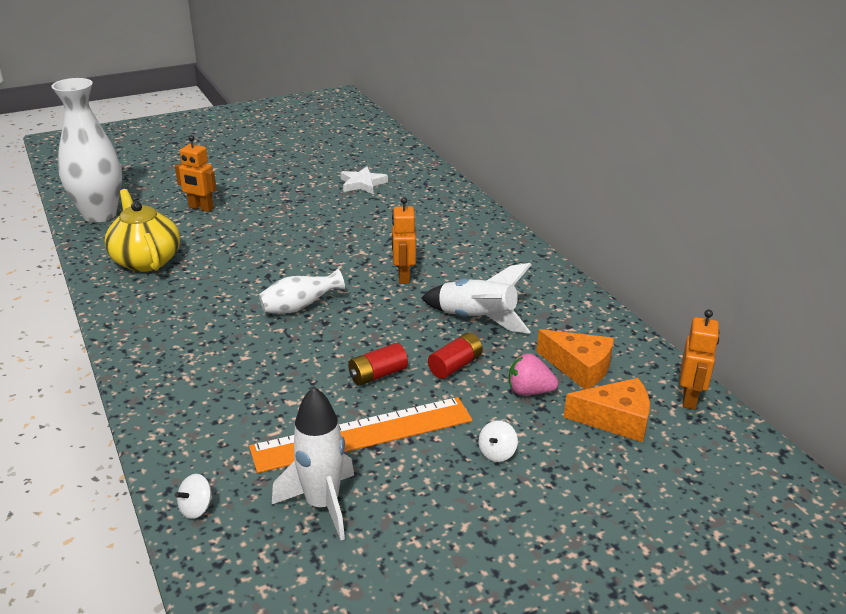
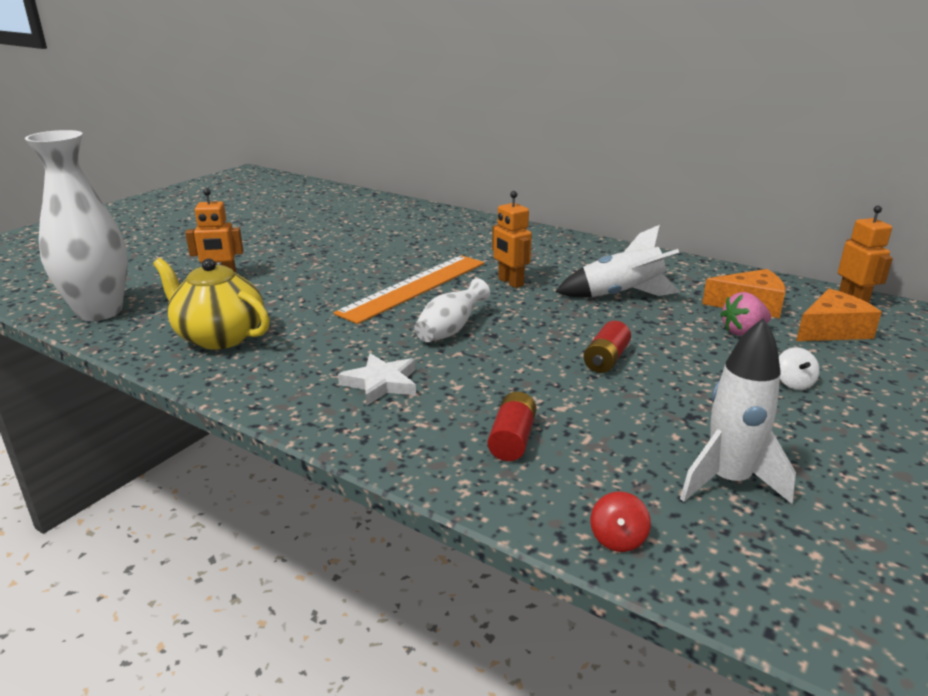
camera: 30 degrees left, 5 degrees down
white spinning top [175,474,212,519] -> red spinning top [591,492,651,552]
orange ruler [249,397,473,473] -> orange ruler moved to [333,255,484,324]
white star [340,166,388,194] -> white star moved to [338,353,416,405]
red battery [428,332,483,379] -> red battery moved to [488,392,537,461]

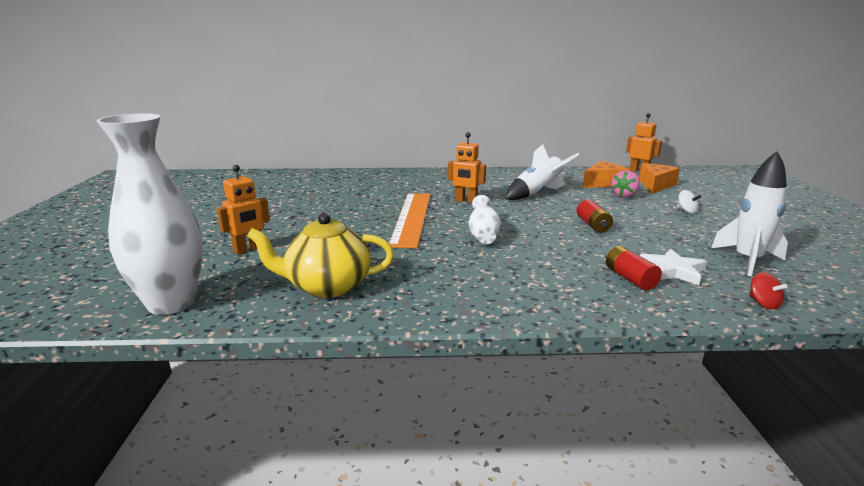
camera: 35 degrees left, 5 degrees down
white star [338,353,416,405] -> white star moved to [640,248,707,285]

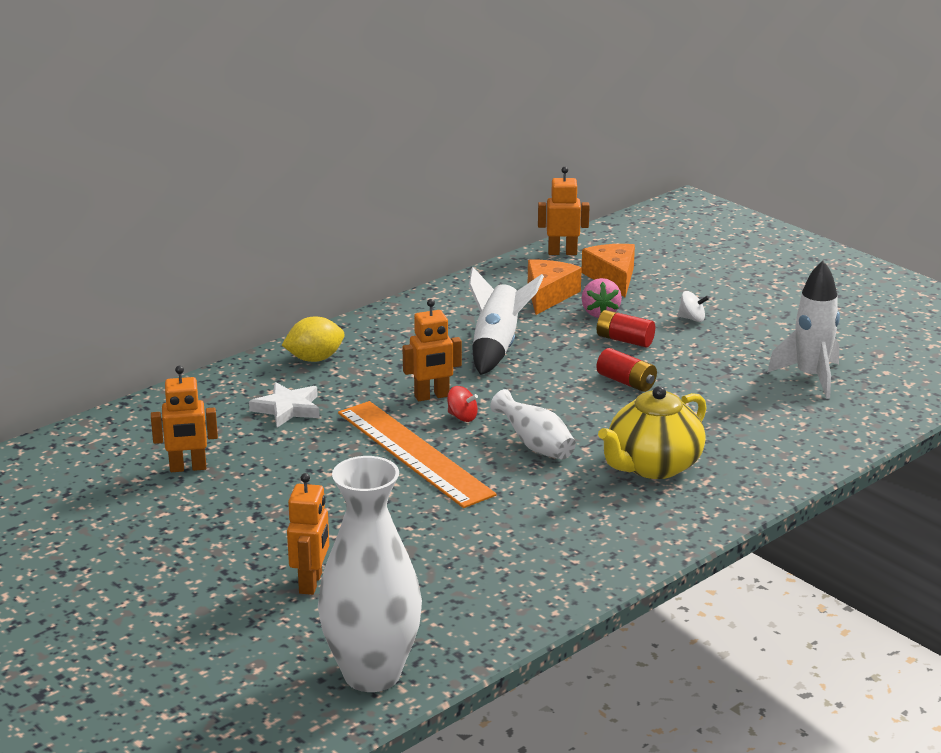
camera: 40 degrees left, 5 degrees up
yellow teapot [247,213,394,298] -> yellow teapot moved to [598,386,707,479]
red battery [606,246,662,290] -> red battery moved to [597,310,655,348]
white star [640,248,707,285] -> white star moved to [249,382,320,427]
red spinning top [749,272,787,310] -> red spinning top moved to [447,386,478,422]
none -> orange robot [151,365,218,472]
none -> yellow lemon [282,317,344,362]

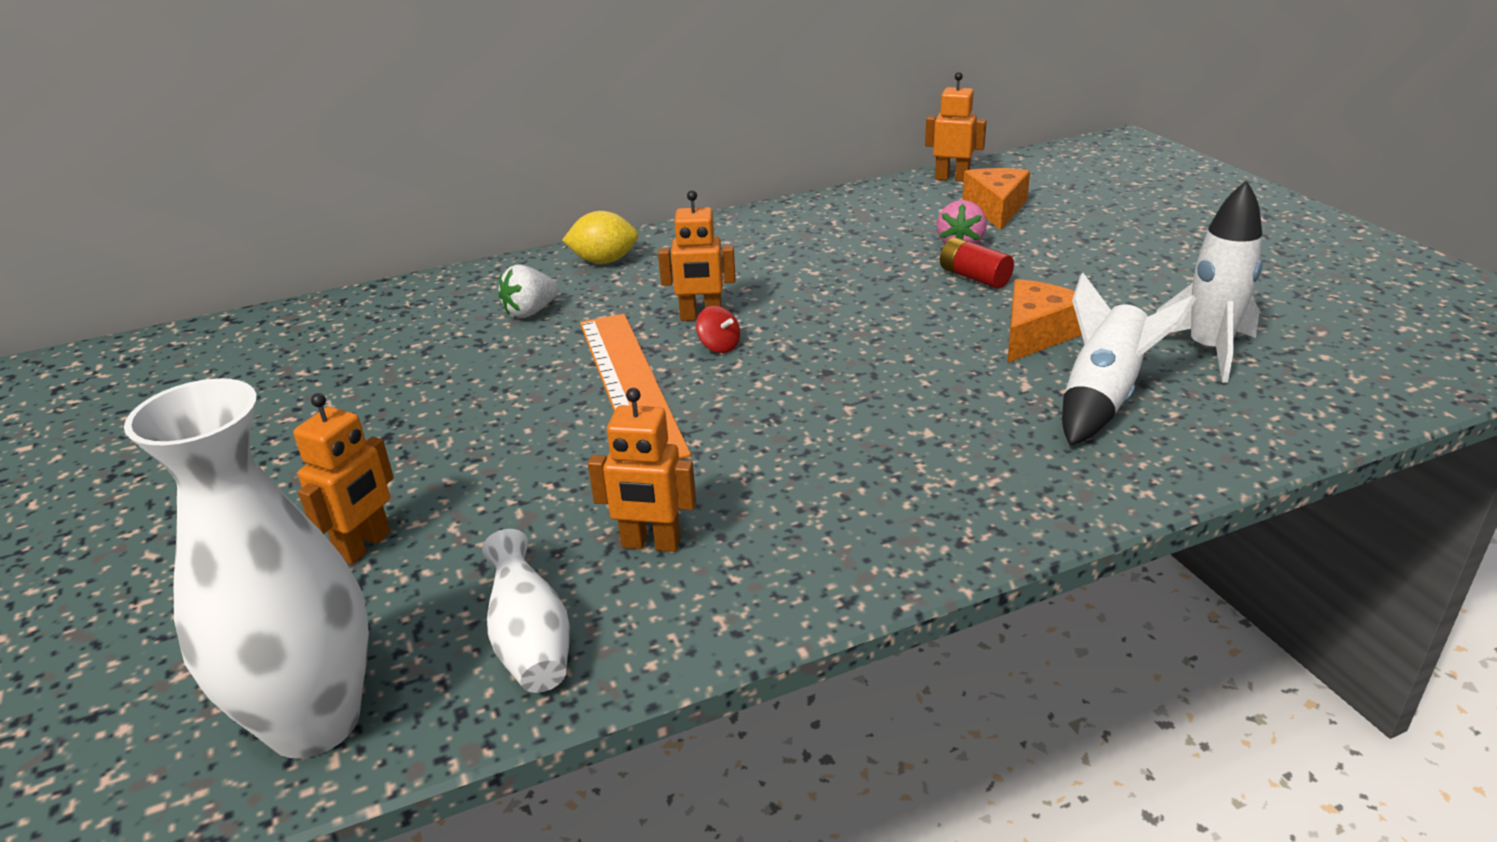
camera: 20 degrees right, 5 degrees up
orange robot [151,365,218,472] -> orange robot moved to [588,388,696,552]
white star [249,382,320,427] -> white strawberry [498,264,559,318]
white rocket [469,267,544,375] -> white rocket moved to [1062,273,1196,446]
white vase [490,389,576,460] -> white vase moved to [482,529,570,693]
orange cheese [528,260,582,315] -> orange cheese moved to [1007,279,1082,363]
red battery [597,348,657,392] -> none
yellow teapot [598,386,707,479] -> none
white spinning top [677,291,709,322] -> none

